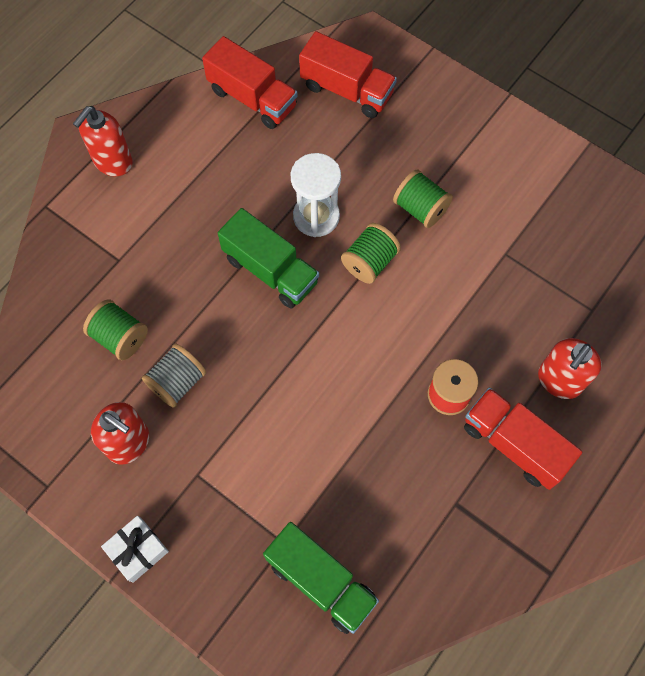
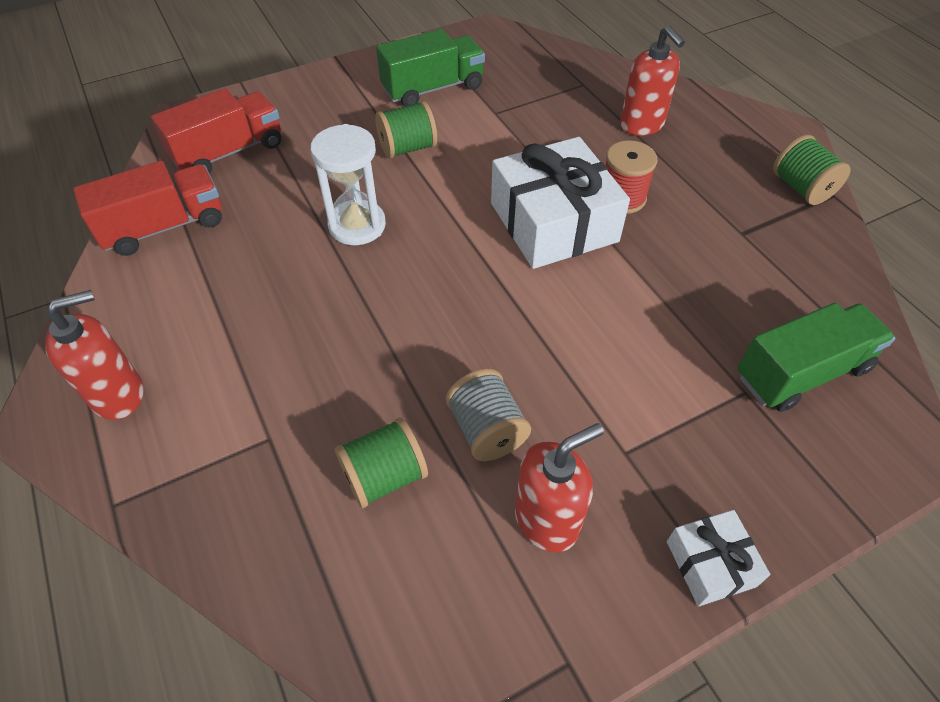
camera: 65 degrees left, 15 degrees down
red soap dispenser [73,106,133,176] -> red soap dispenser turned 90 degrees counterclockwise [45,290,143,420]
green truck [218,208,319,308] -> green truck moved to [376,29,485,106]
green spool [341,223,401,284] -> green spool moved to [773,135,851,205]
red truck [464,388,582,490] -> none
none -> white gift [491,137,630,269]

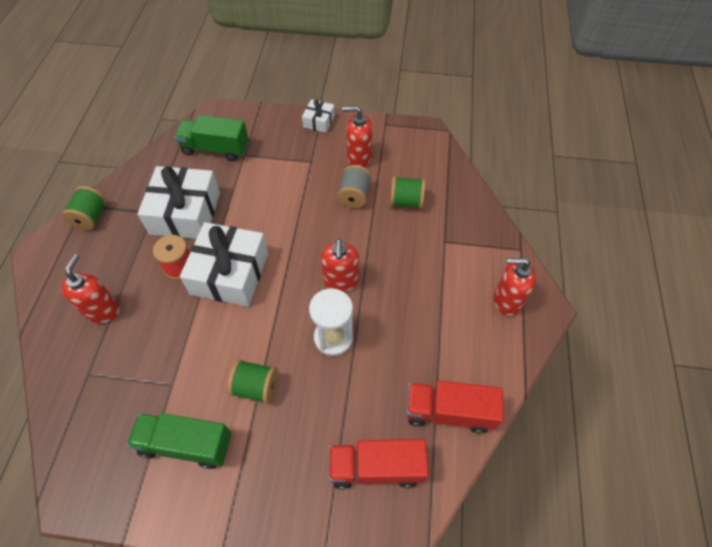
camera: 145 degrees left, 5 degrees up
none -> white gift [137,166,220,239]
none -> red soap dispenser [321,239,359,292]

